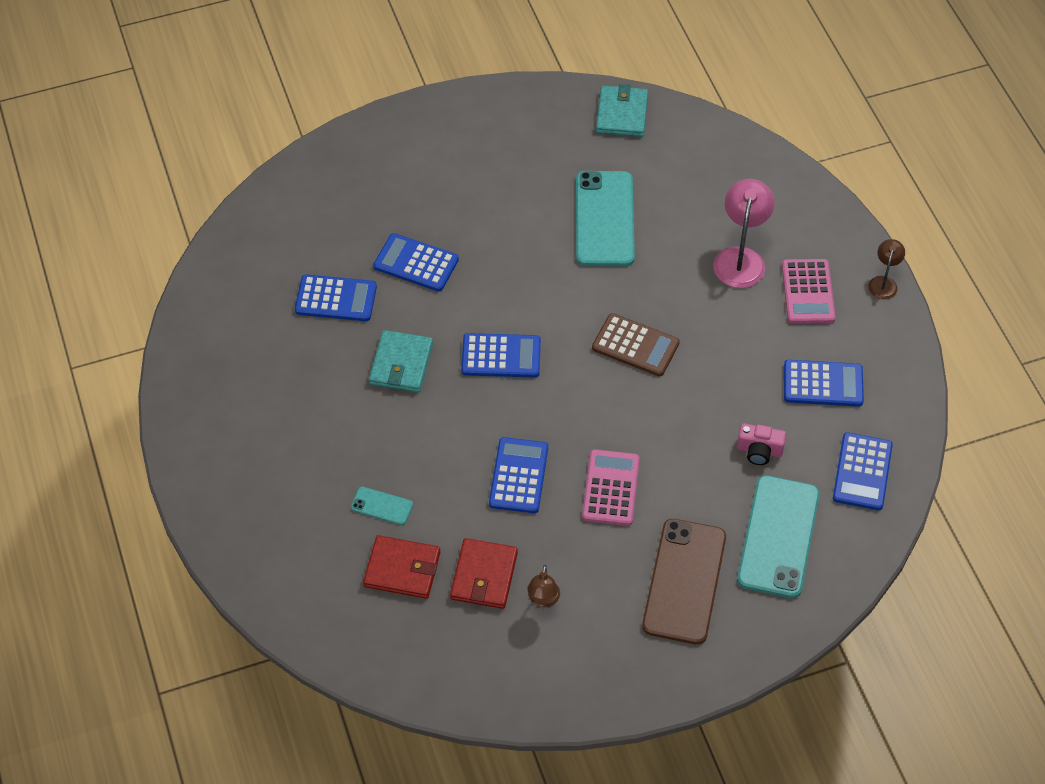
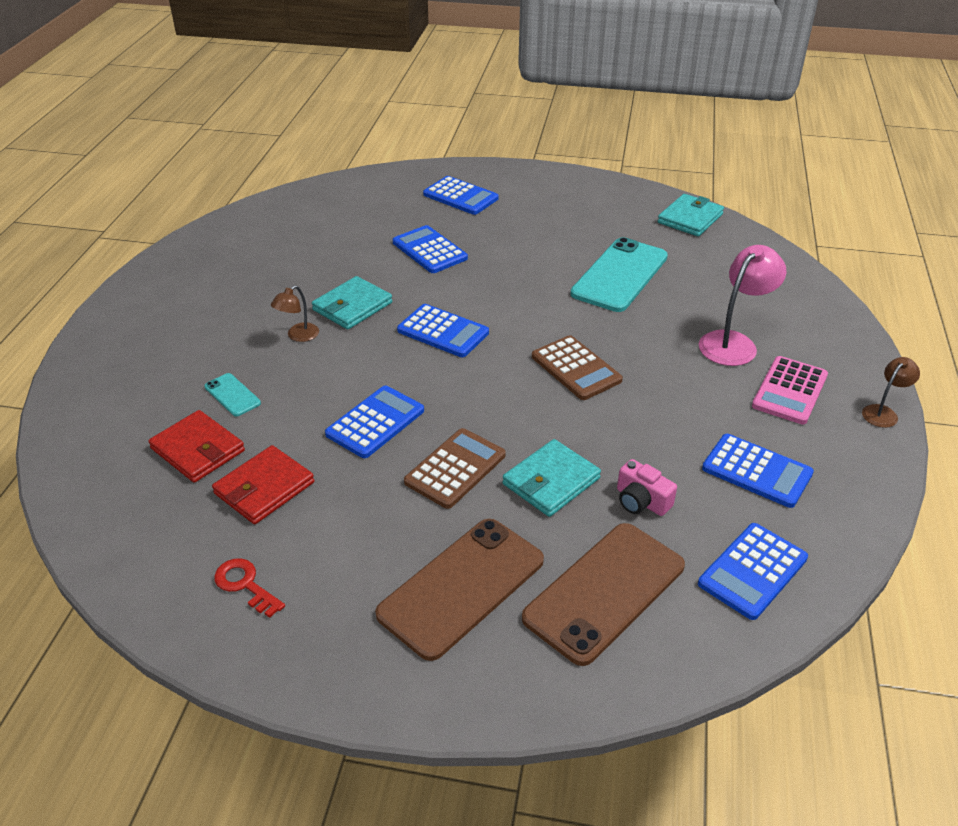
camera: 30 degrees right, 15 degrees down
blue calculator [295,274,377,321] -> blue calculator moved to [423,176,498,215]
brown lamp [527,565,560,607] -> brown lamp moved to [271,285,319,342]
pink calculator [582,449,640,526] -> brown calculator [404,428,506,509]
turquoise phone [737,475,820,598] -> brown phone [522,523,685,666]
none -> red key [214,558,285,618]
none -> turquoise wallet [503,439,601,517]

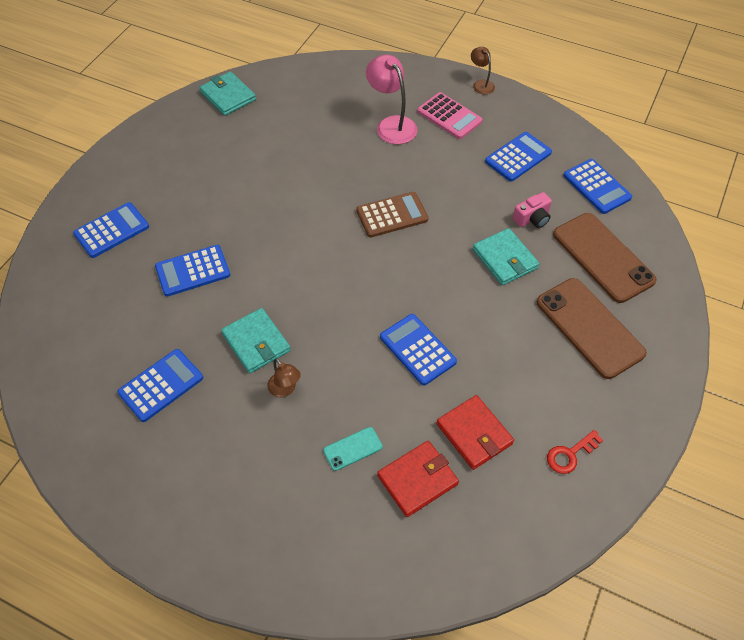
camera: 75 degrees left, 15 degrees up
blue calculator [397,304,489,357] -> blue calculator moved to [118,349,203,422]
brown calculator [404,428,506,509] -> none
turquoise phone [571,237,668,312] -> none

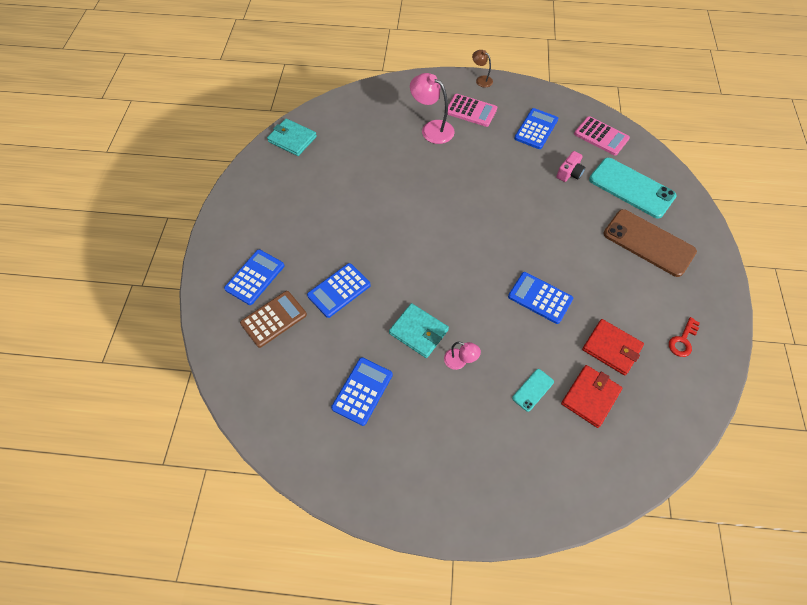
camera: 20 degrees left, 5 degrees up
brown lamp [267,359,301,397] -> pink lamp [444,341,481,370]
brown calculator [356,192,428,238] -> brown calculator moved to [240,291,307,348]
turquoise wallet [473,228,539,285] -> none
brown phone [553,213,657,303] -> turquoise phone [589,158,677,219]
blue calculator [563,159,632,214] -> pink calculator [574,116,630,156]

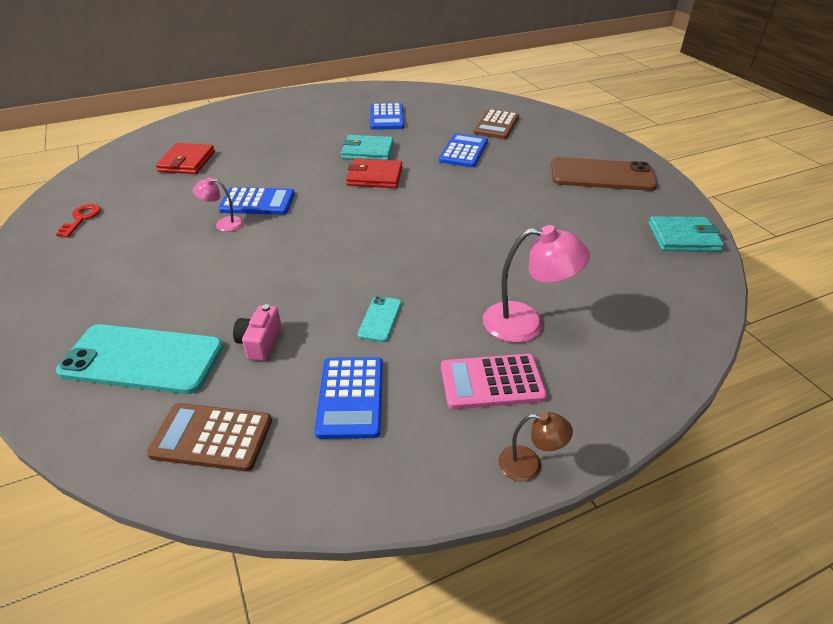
camera: 150 degrees right, 20 degrees down
blue calculator [224,249,285,305] -> none
pink lamp [444,341,481,370] -> pink lamp moved to [193,177,244,232]
turquoise phone [512,369,554,412] -> turquoise phone moved to [358,296,402,342]
pink calculator [574,116,630,156] -> brown calculator [147,403,272,472]
red wallet [582,319,644,375] -> red wallet moved to [346,158,403,188]
brown phone [604,209,697,277] -> brown phone moved to [551,157,657,191]

